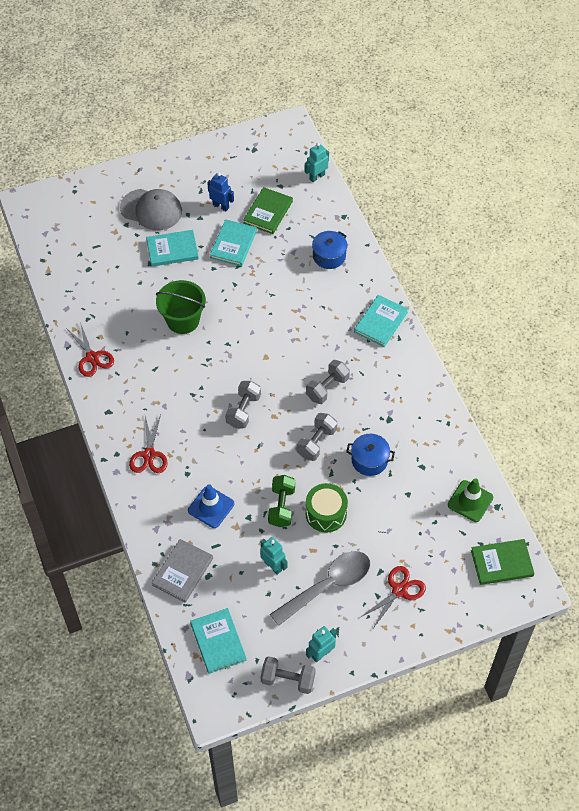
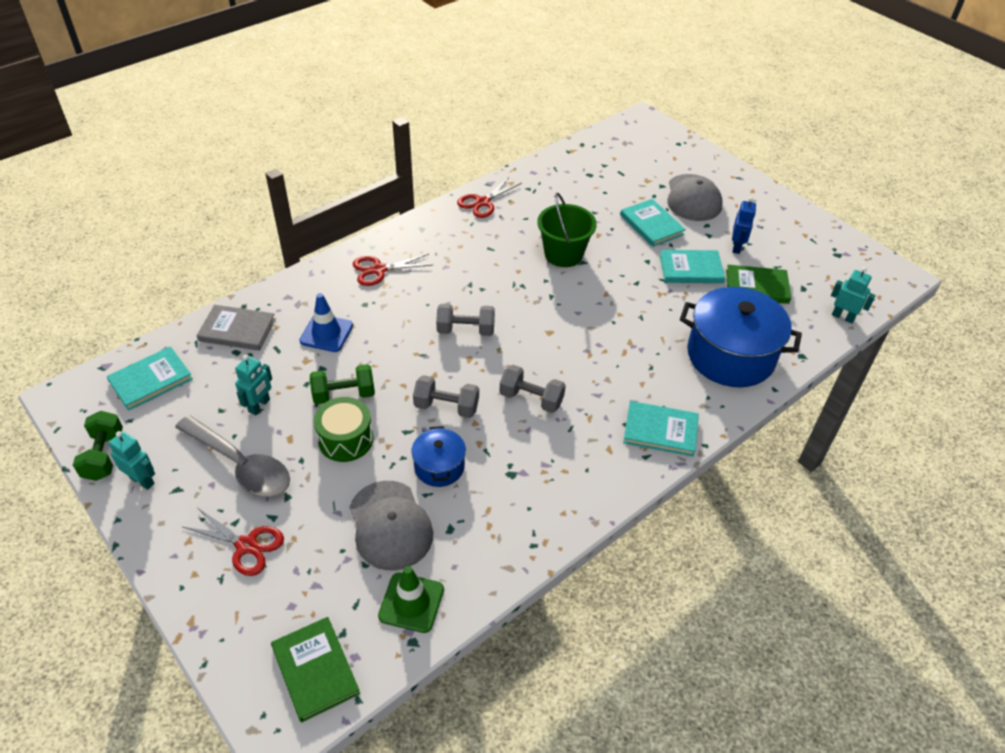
camera: 70 degrees right, 10 degrees down
grey dumbbell [261,656,316,694] -> green dumbbell [73,411,123,481]
blue pot [312,231,347,269] -> blue pot [680,287,802,387], size x1.98
none -> grey cap [349,481,433,570]

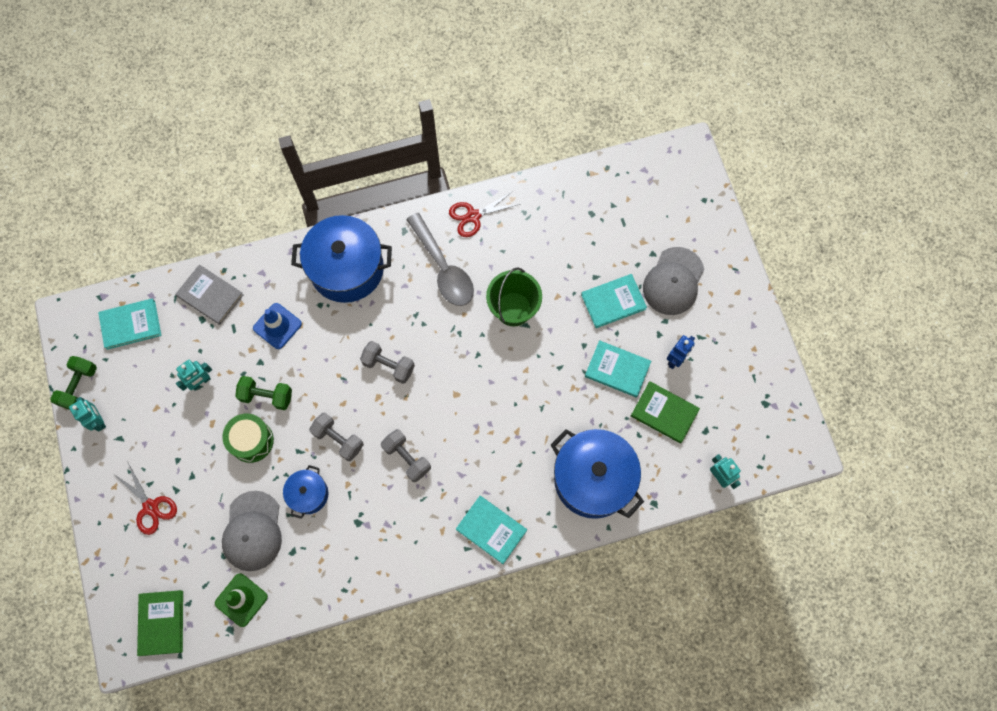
camera: 25 degrees right, 25 degrees up
grey spoon [175,415,290,497] -> grey spoon moved to [406,213,474,306]
red scissors [353,254,432,286] -> blue pot [291,215,392,303]
turquoise book [620,199,686,247] -> turquoise book turned 75 degrees clockwise [581,274,647,328]

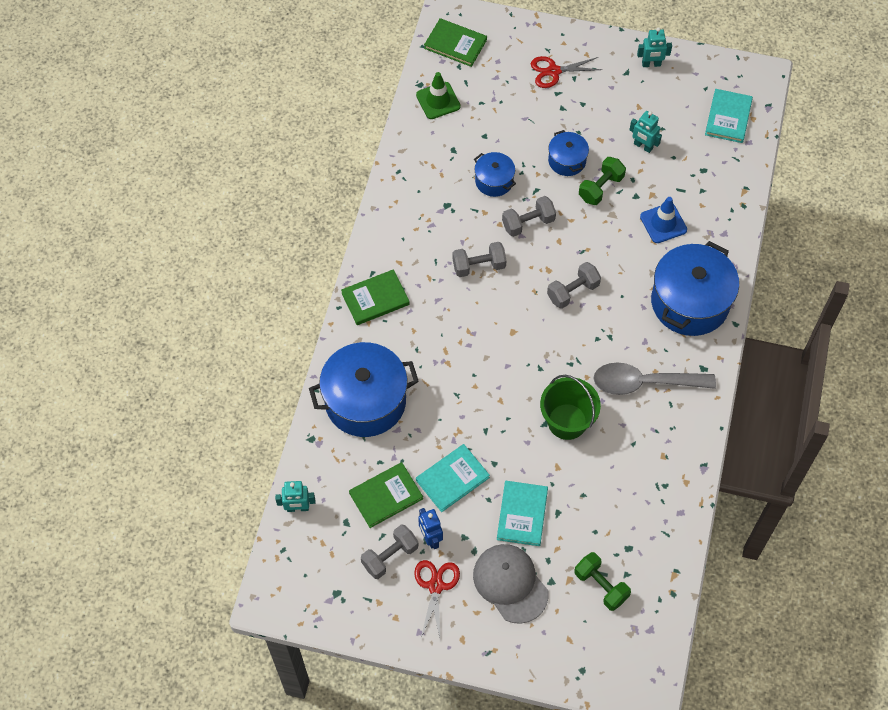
camera: 120 degrees right, 10 degrees down
green dumbbell [50,356,97,410] -> green dumbbell moved to [574,552,631,611]
grey book [175,265,244,325] -> none
turquoise robot [176,360,212,391] -> turquoise robot turned 45 degrees counterclockwise [630,111,662,153]
green drum [222,414,274,463] -> blue pot [548,130,589,176]
grey cap [222,491,282,571] -> none
red scissors [449,191,520,237] -> red scissors moved to [414,560,460,640]
turquoise book [456,496,527,564] -> green book [341,269,410,325]
none -> grey dumbbell [361,525,418,579]

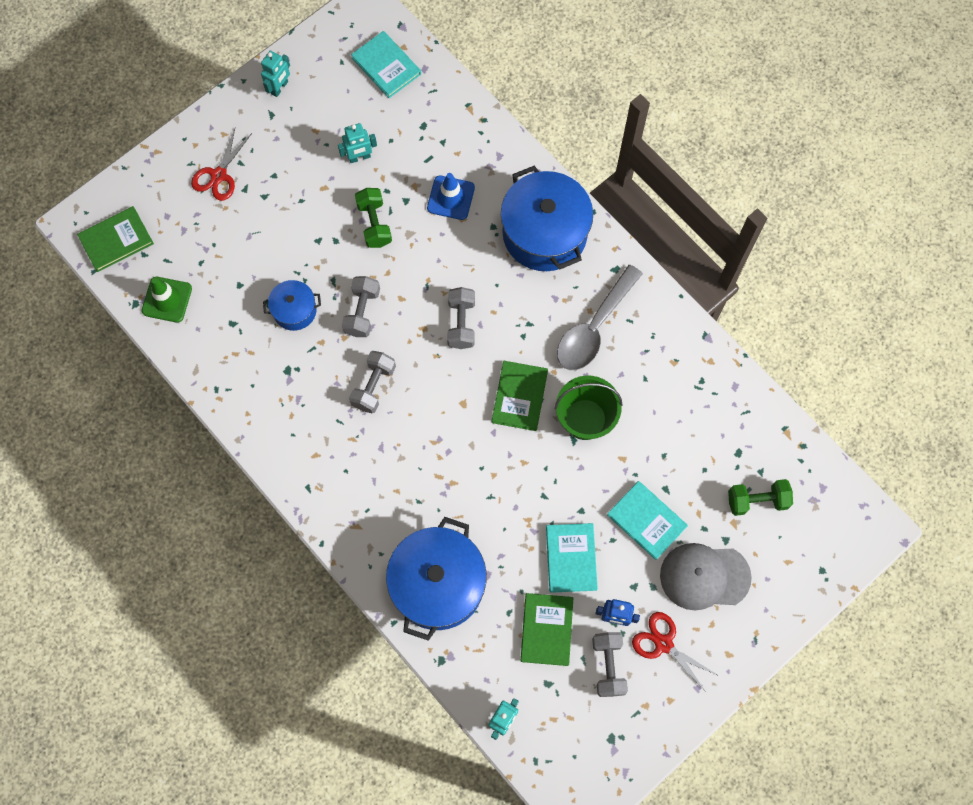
camera: 55 degrees left, 10 degrees up
green book [341,269,410,325] -> green book moved to [492,361,548,431]
blue pot [548,130,589,176] -> none

